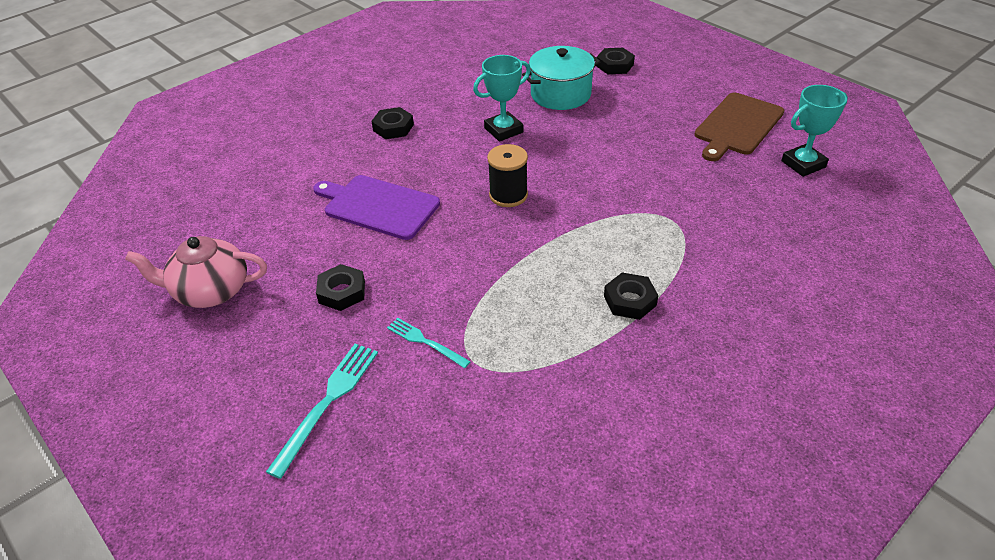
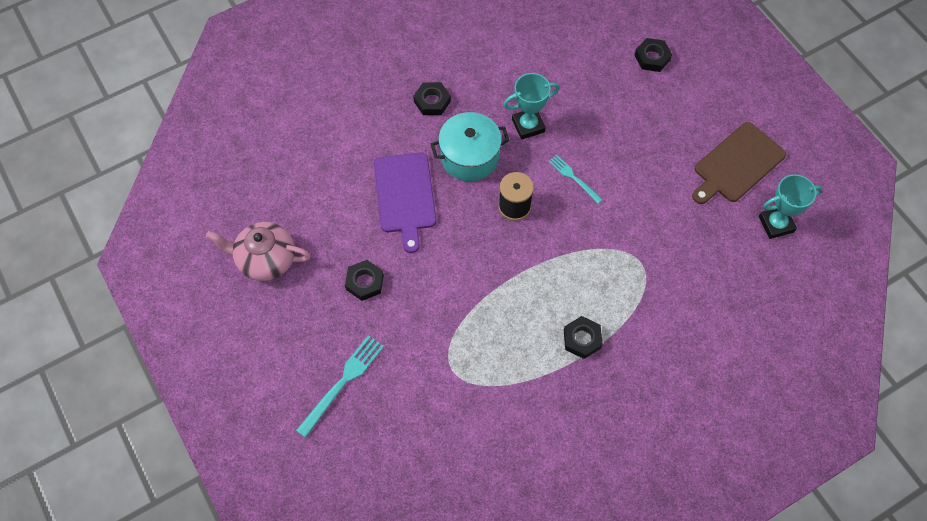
camera: 10 degrees right, 20 degrees up
purple cutting board [313,175,440,240] -> purple cutting board turned 135 degrees counterclockwise [374,153,436,253]
turquoise fork [387,318,471,368] -> turquoise fork moved to [548,155,603,204]
turquoise pot [522,46,601,110] -> turquoise pot moved to [431,112,510,181]

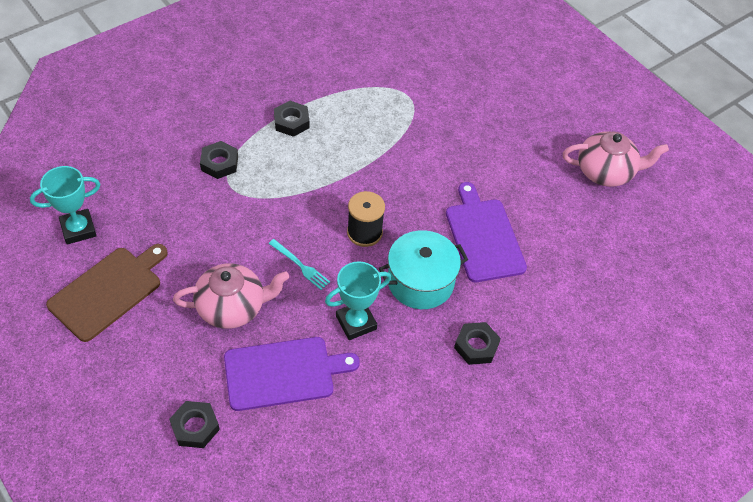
camera: 170 degrees right, 10 degrees down
turquoise fork [296,335,384,438] -> none
black nut [345,260,384,301] -> black nut moved to [200,141,238,179]
none -> pink teapot [173,263,289,329]
none -> purple cutting board [224,337,360,411]

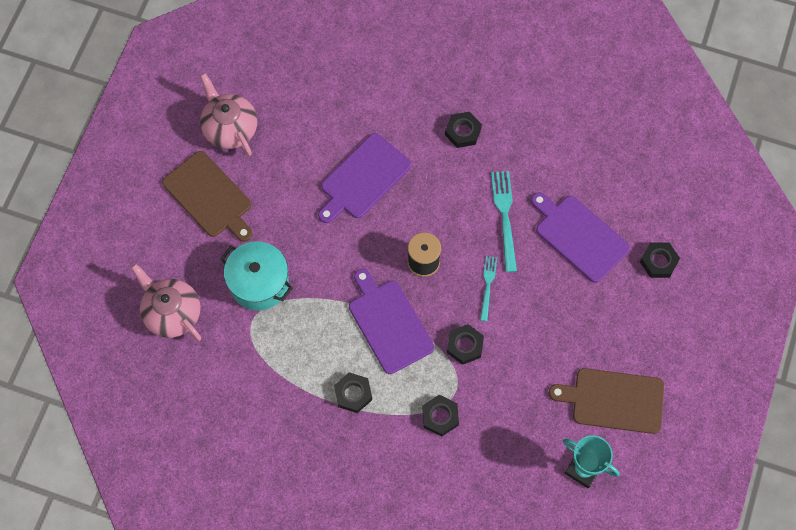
camera: 120 degrees left, 15 degrees up
pink teapot [173,263,289,329] -> pink teapot moved to [131,264,201,341]
turquoise trophy [325,261,391,340] -> turquoise fork [491,171,517,272]
turquoise pot [379,230,468,309] -> turquoise pot moved to [220,241,293,311]
none -> brown cutting board [162,151,253,242]
none -> purple cutting board [349,269,434,374]
none -> black nut [447,324,484,365]

